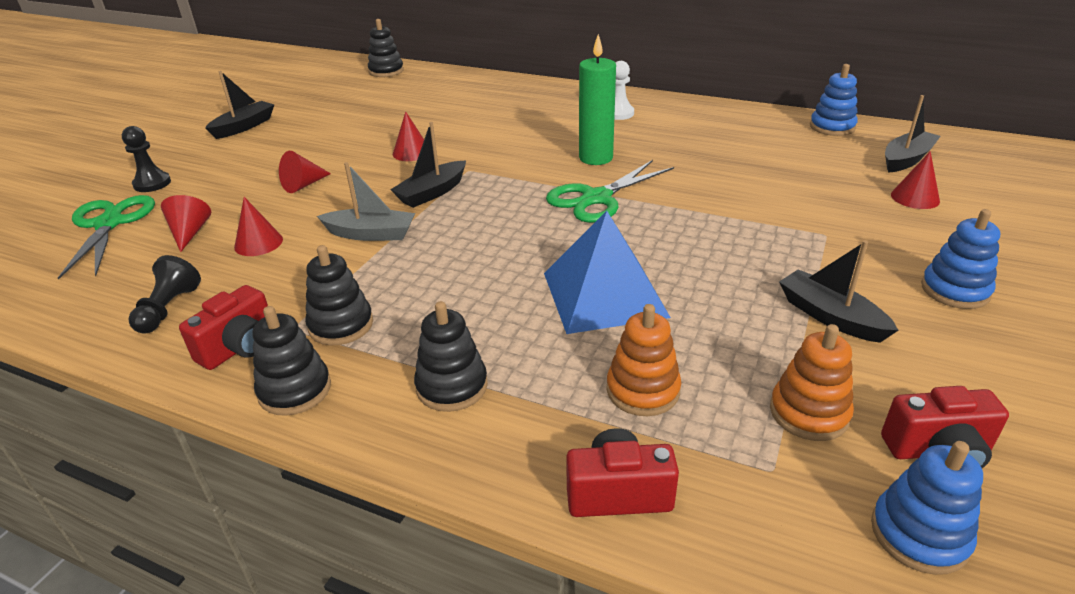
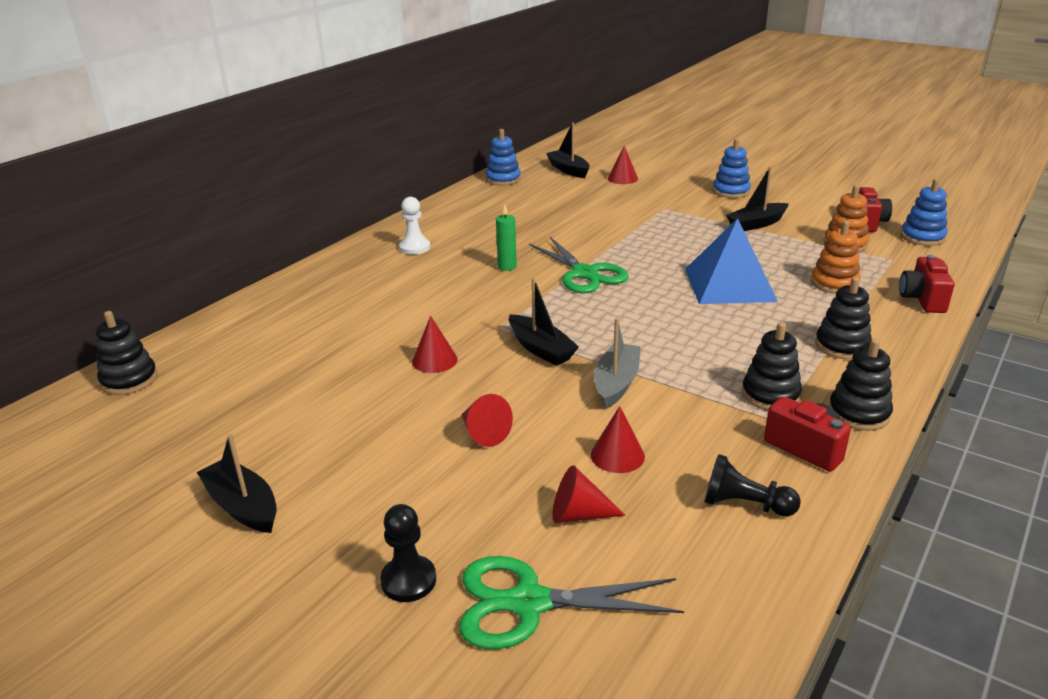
camera: 80 degrees left, 5 degrees down
green candle [579,34,616,165] -> green candle [496,205,517,271], size x0.58

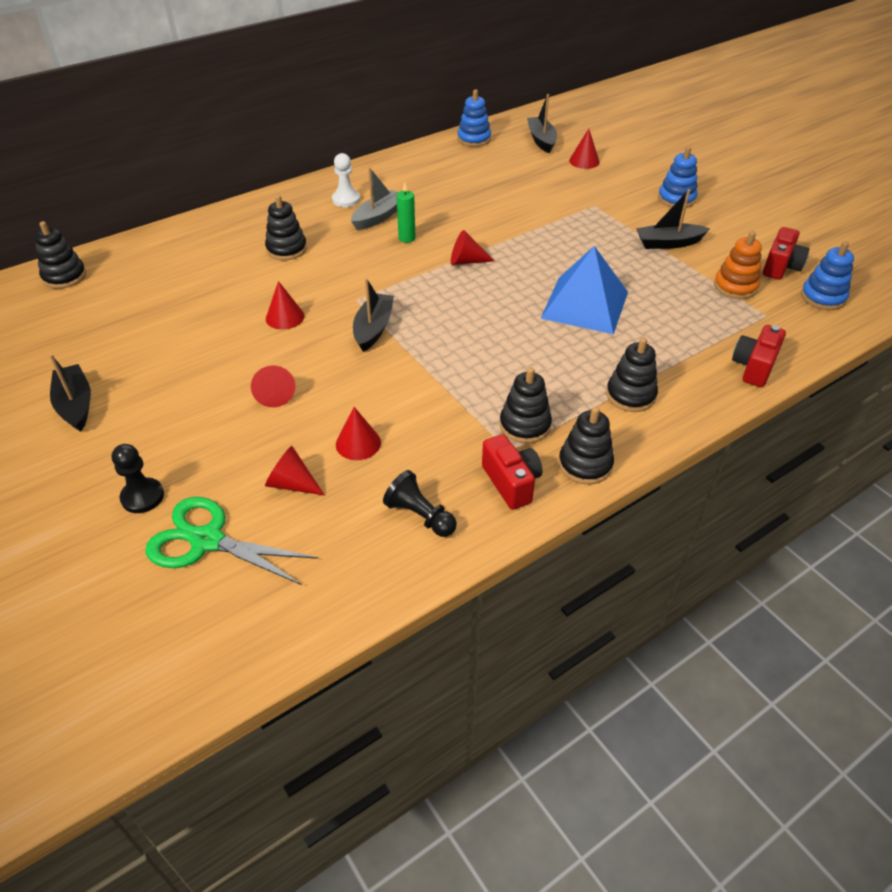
camera: 20 degrees right, 15 degrees up
black boat [509,278,579,366] -> black boat turned 150 degrees counterclockwise [353,278,394,352]
green scissors [529,237,629,293] -> red cone [451,230,494,265]
grey boat [594,318,641,408] -> grey boat moved to [351,167,398,230]
orange stacking toy [811,221,861,294] -> none
none -> black stacking toy [265,195,307,261]

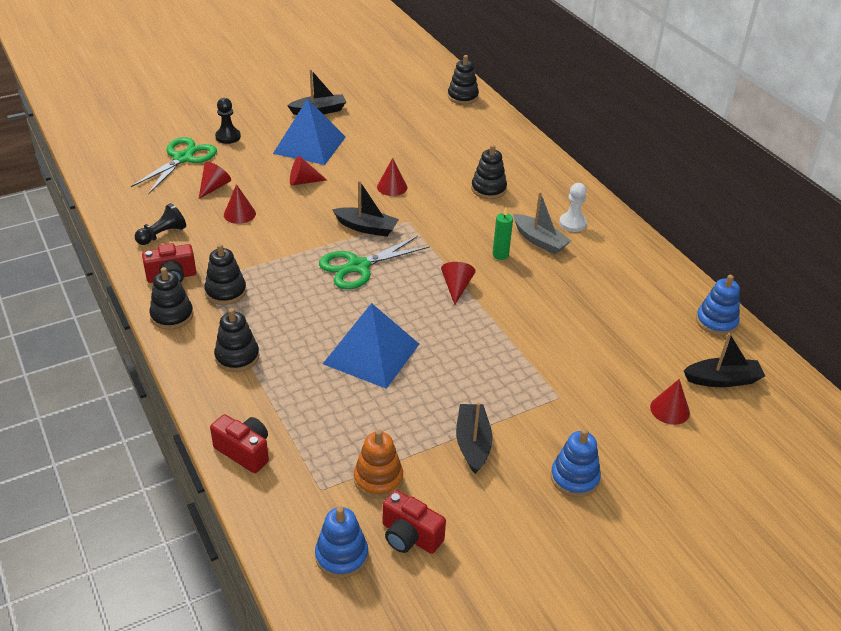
camera: 95 degrees right, 5 degrees down
none -> blue pyramid [273,99,346,165]
none -> green scissors [319,236,430,290]

